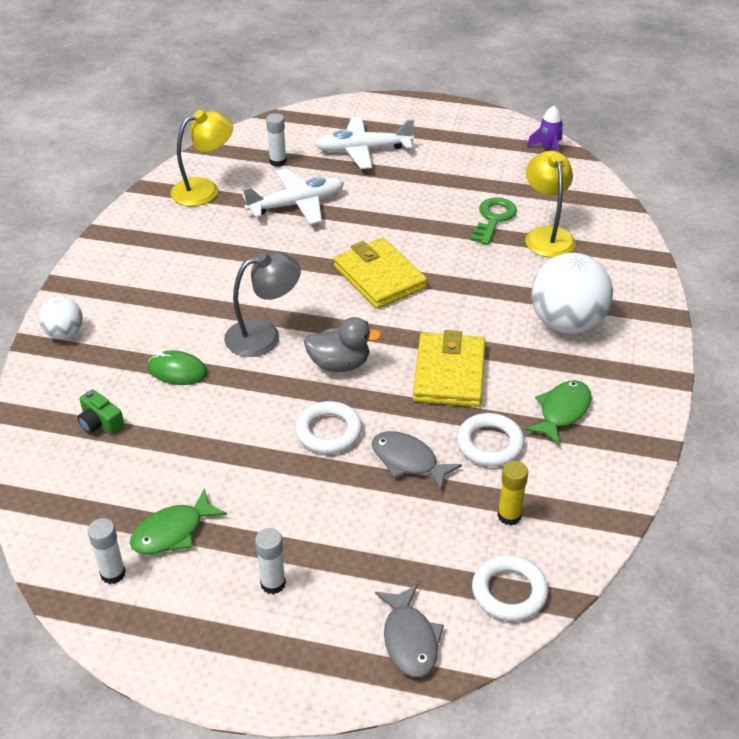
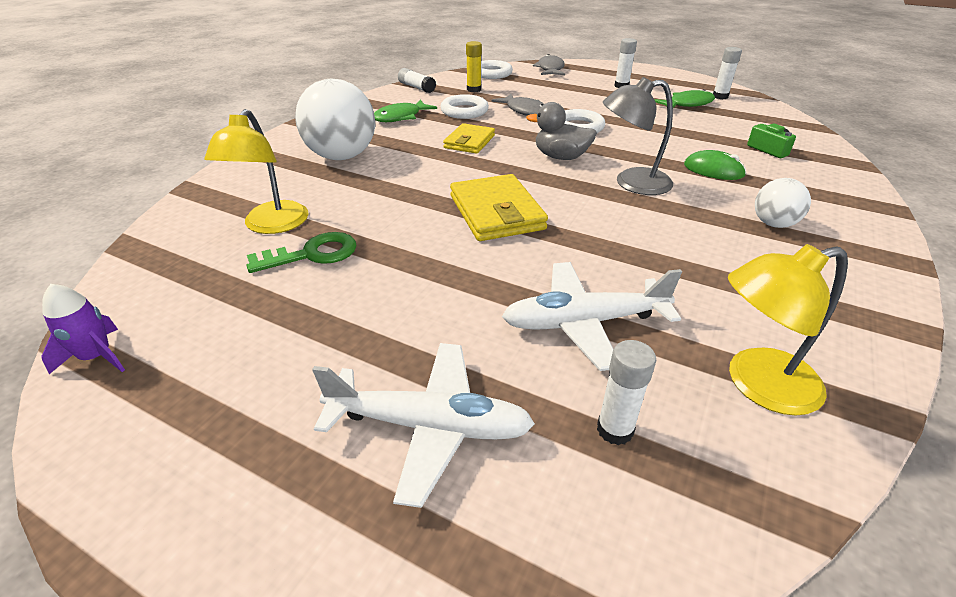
camera: 165 degrees left, 5 degrees down
white ball [39,297,83,339] -> white ball moved to [755,178,811,228]
yellow wallet [413,330,485,407] -> yellow wallet [443,123,495,154], size x0.65
green key [470,197,517,245] -> green key turned 150 degrees counterclockwise [247,232,357,273]
none -> white glue stick [398,68,436,93]

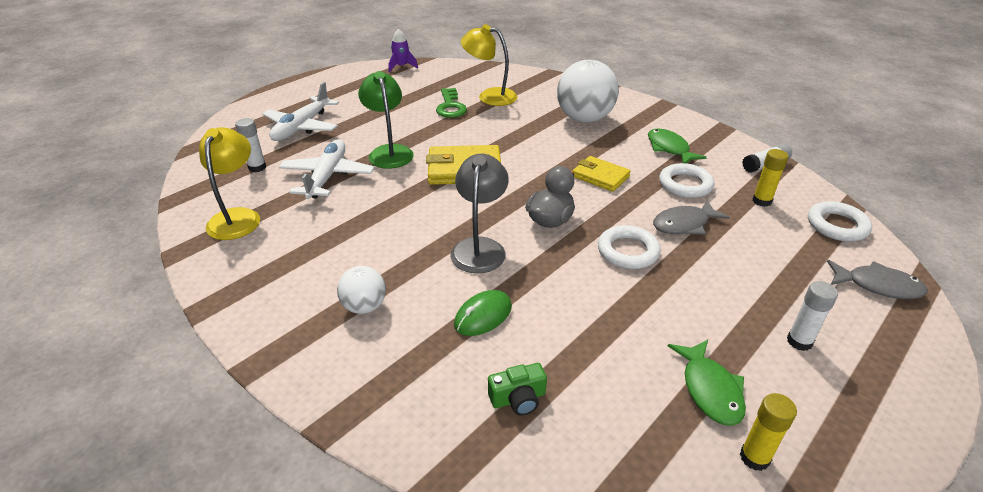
camera: 105 degrees right, 0 degrees up
white glue stick [713,47,742,99] -> yellow glue stick [740,393,797,471]
none -> green lamp [358,71,414,169]

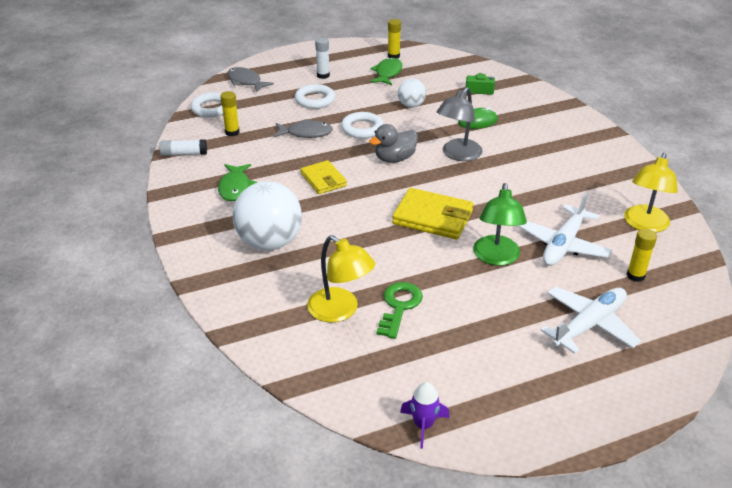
camera: 155 degrees left, 0 degrees up
white glue stick [235,118,266,172] -> yellow glue stick [627,229,657,282]
white ball [337,266,386,314] -> white ball moved to [398,79,426,107]
white ring [659,163,714,198] -> white ring moved to [295,84,335,109]

